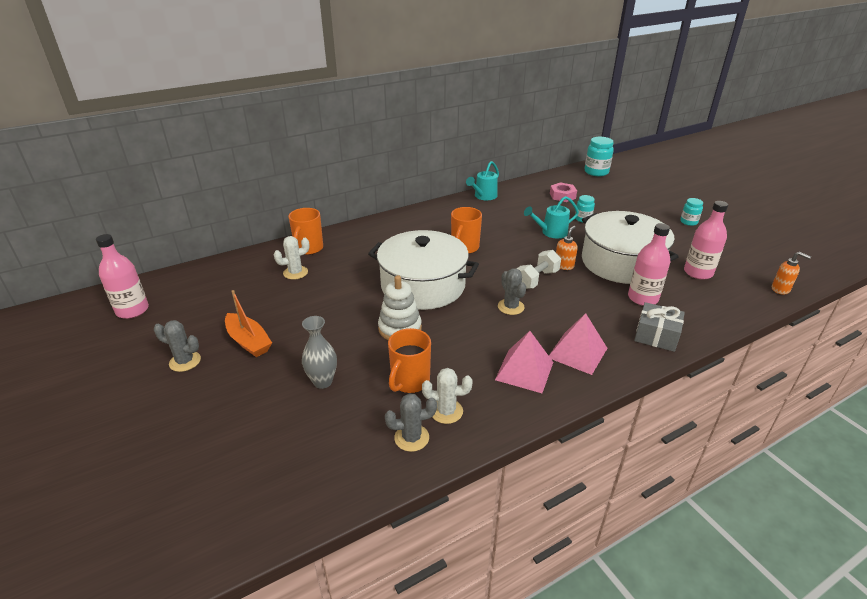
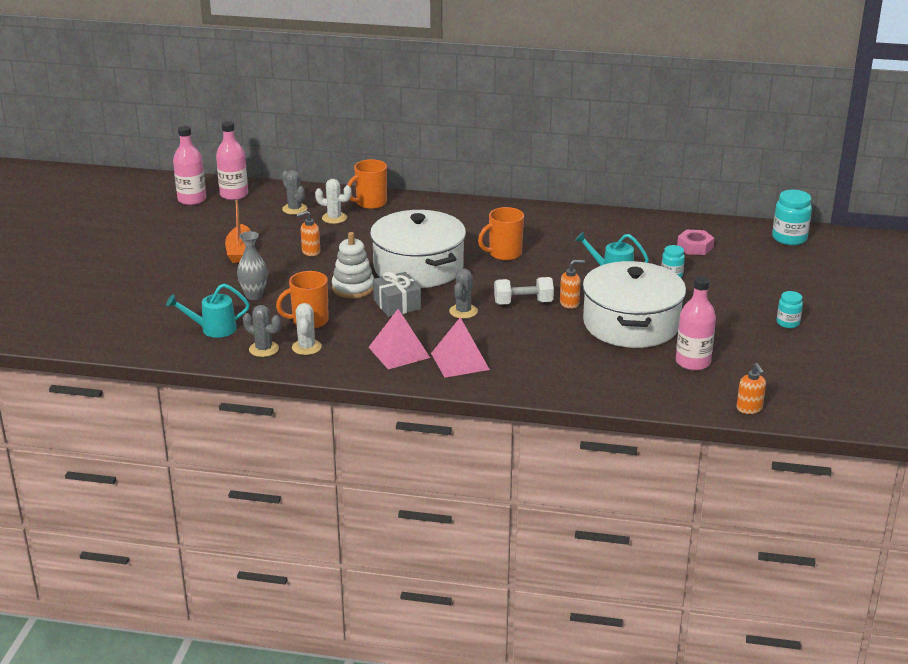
camera: 40 degrees right, 5 degrees down
grey cactus [154,320,201,372] -> grey cactus moved to [282,170,307,215]
white cactus [422,368,473,424] -> white cactus turned 45 degrees clockwise [292,303,322,355]
turquoise watering can [466,161,499,200] -> turquoise watering can moved to [166,284,250,338]
pink bottle [628,223,670,306] -> pink bottle moved to [216,121,248,200]
grey gift [634,302,685,352] -> grey gift moved to [373,272,421,317]
none -> orange soap dispenser [296,211,320,256]

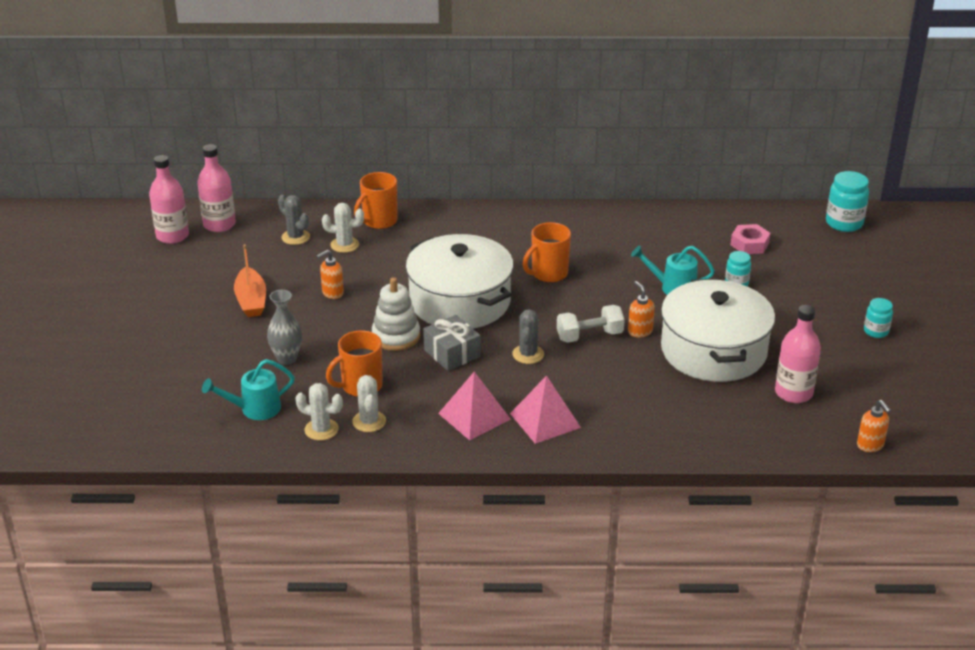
camera: 10 degrees left, 5 degrees up
grey cactus [243,305,281,357] -> white cactus [295,383,343,441]
orange soap dispenser [560,260,585,309] -> orange soap dispenser turned 90 degrees counterclockwise [628,281,655,338]

